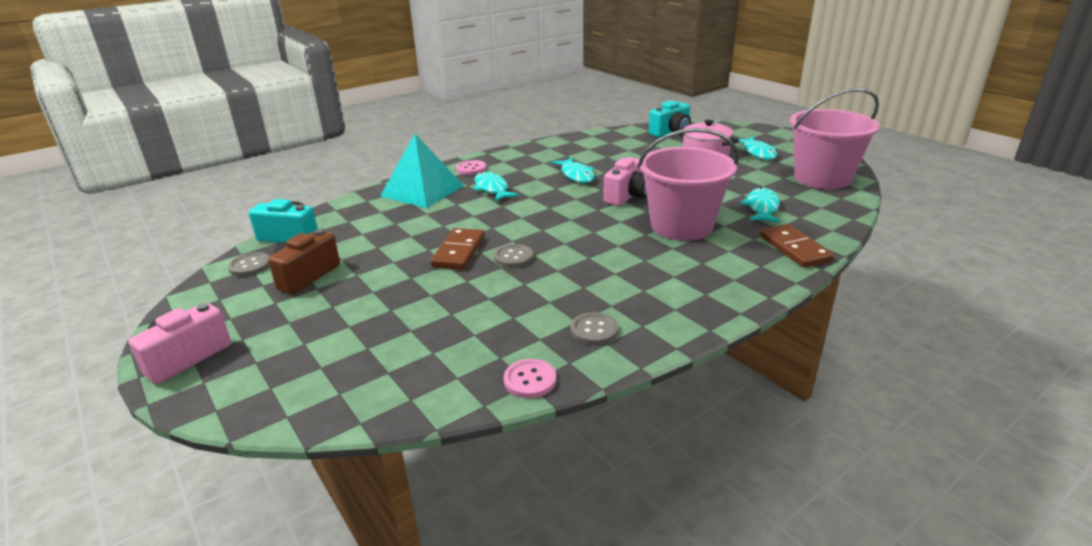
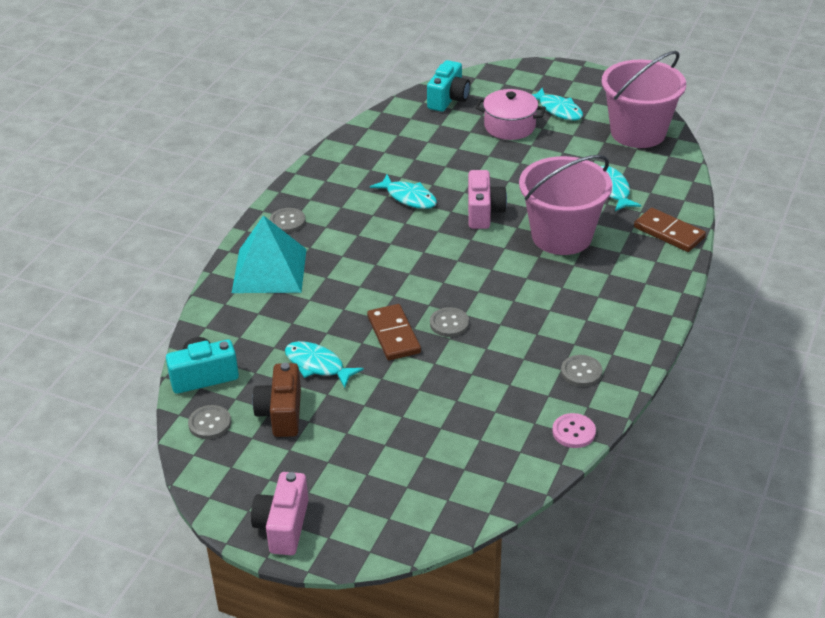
camera: 30 degrees left, 10 degrees up
pink button [456,160,487,175] -> grey button [270,208,306,233]
turquoise fish [474,172,519,202] -> turquoise fish moved to [285,341,364,388]

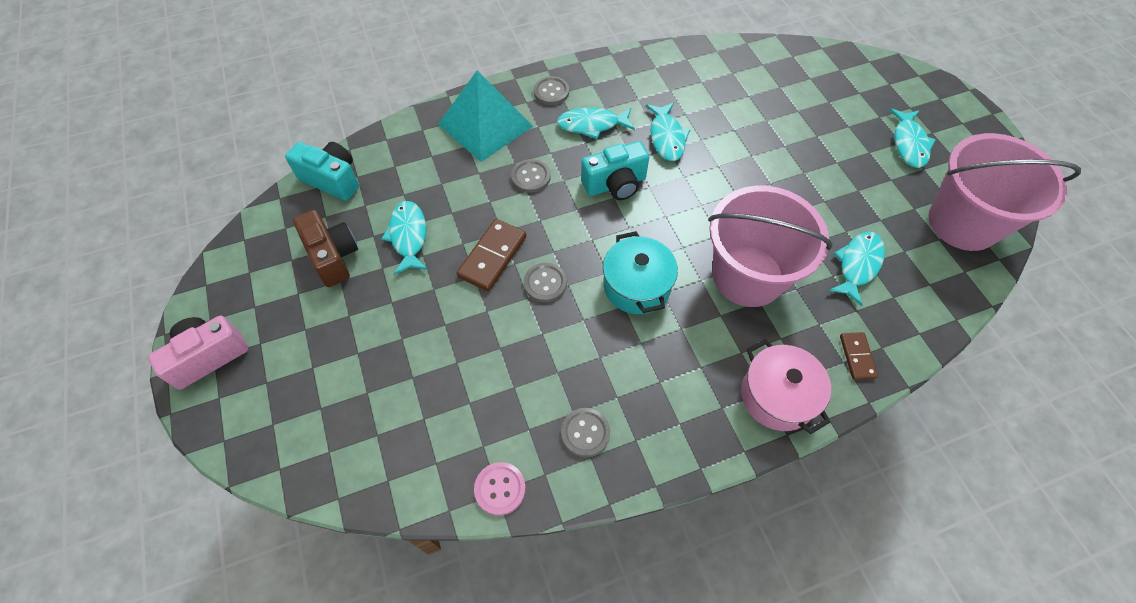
camera: 45 degrees right, 20 degrees up
grey button [188,405,231,439] -> grey button moved to [511,159,551,193]
brown camera [252,363,301,437] -> brown camera turned 105 degrees clockwise [293,210,358,287]
turquoise camera [427,60,470,112] -> turquoise camera moved to [581,141,649,200]
pink camera [468,170,507,229] -> none
pink pot [475,89,546,140] -> pink pot moved to [741,339,831,434]
brown domino [634,208,706,252] -> brown domino [840,332,878,380], size x0.60
none -> turquoise fish [557,107,635,139]
none -> turquoise pot [603,231,678,314]

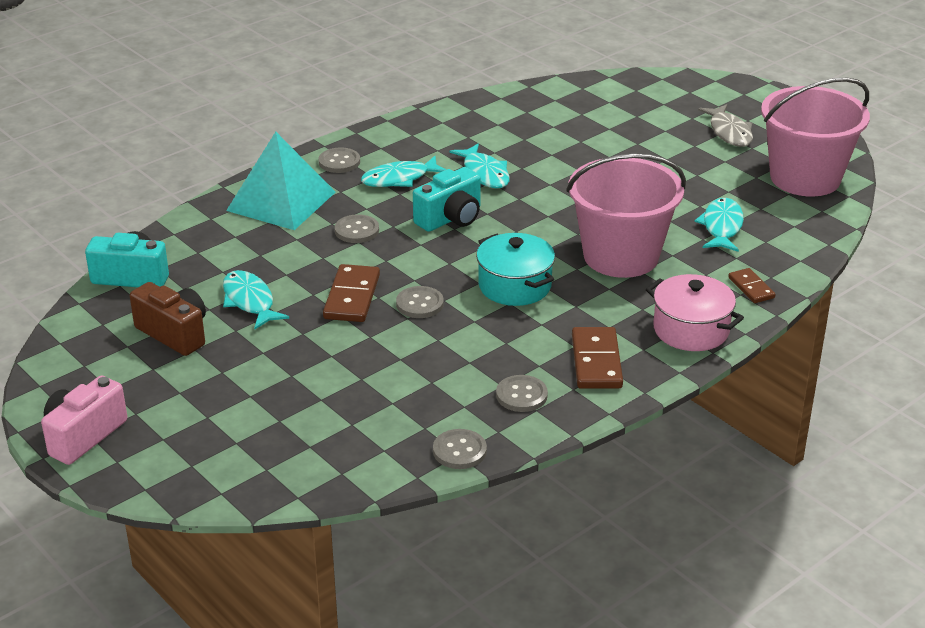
camera: 20 degrees left, 25 degrees down
pink button [474,462,526,515] -> grey button [433,429,487,469]
turquoise fish [889,108,935,168] -> grey fish [698,104,753,147]
none -> brown domino [572,327,623,389]

